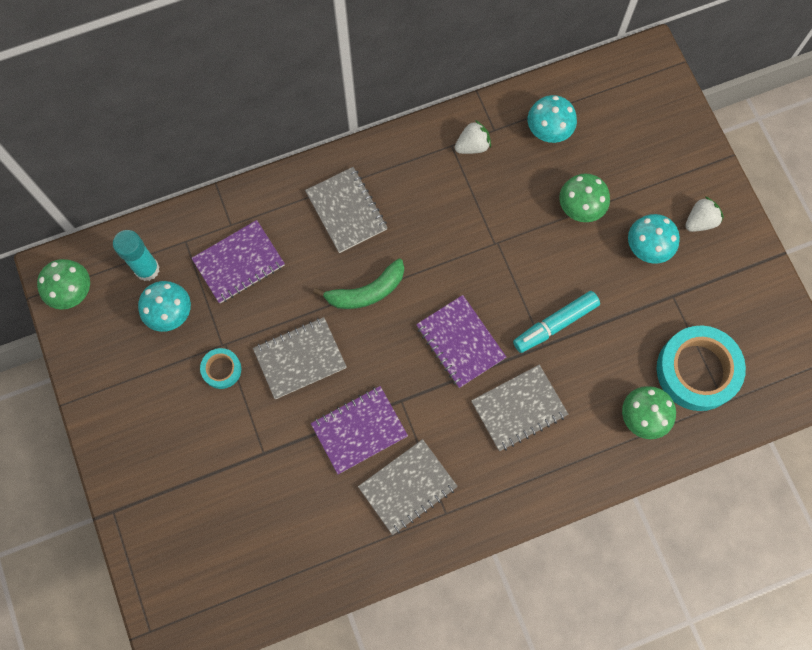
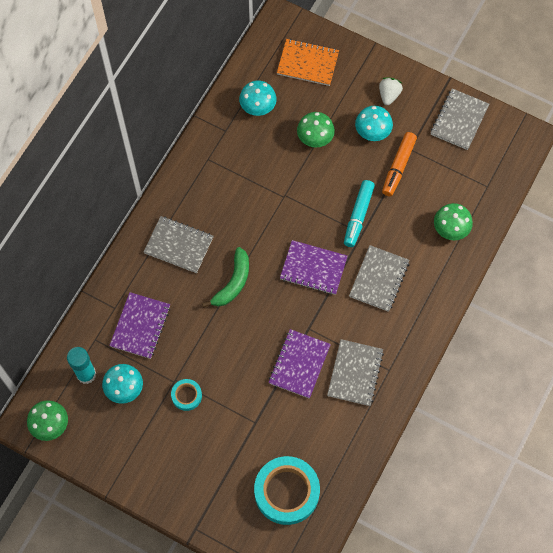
camera: 40 degrees left, 5 degrees down
grey notebook [253,317,347,399] -> grey notebook moved to [431,88,489,150]
white strawberry [455,120,491,154] -> none
turquoise tape [657,326,746,411] -> turquoise tape moved to [254,456,320,525]
none -> orange notebook [277,39,339,86]
none -> orange marker [382,132,417,196]

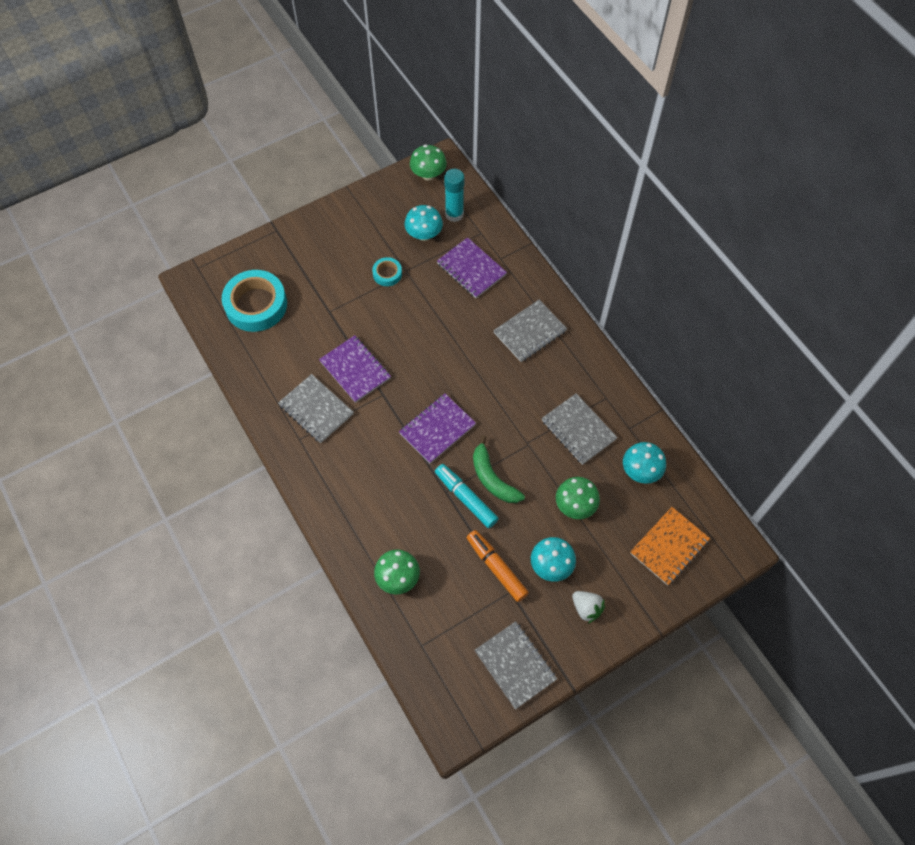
camera: 120 degrees right, 5 degrees down
green banana [202,247,249,308] -> green banana moved to [473,435,525,503]
grey notebook [349,245,409,312] -> grey notebook moved to [542,393,618,465]

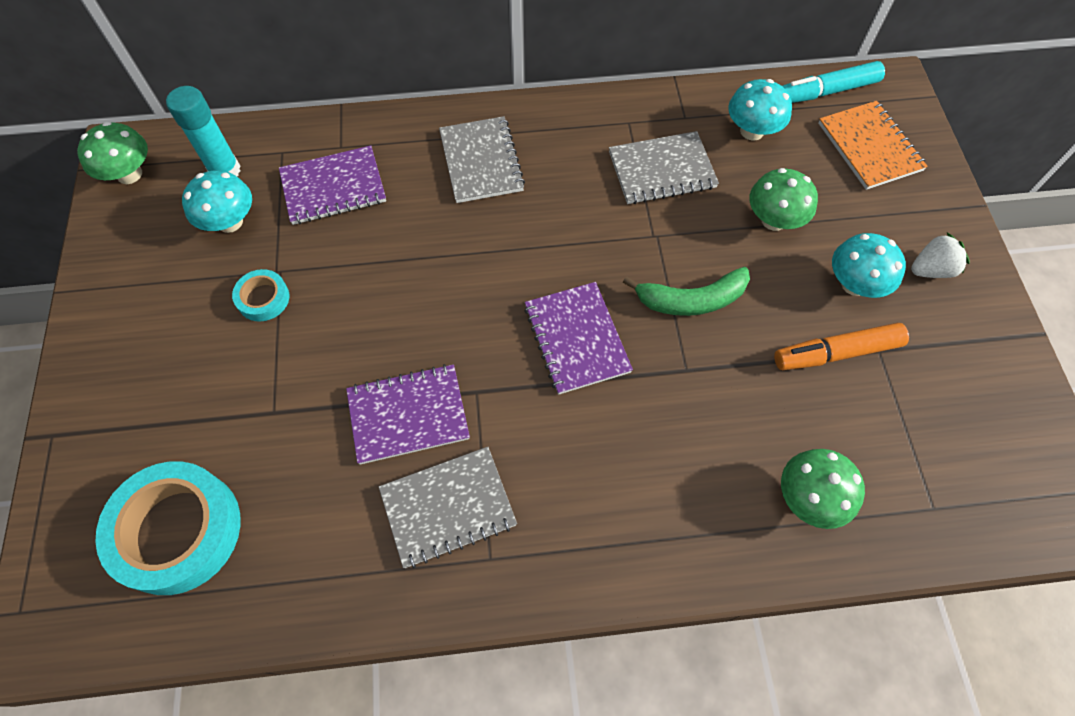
camera: 65 degrees left, 0 degrees up
turquoise marker [435,464,499,528] -> turquoise marker moved to [782,61,885,103]
grey notebook [475,621,557,709] -> none

